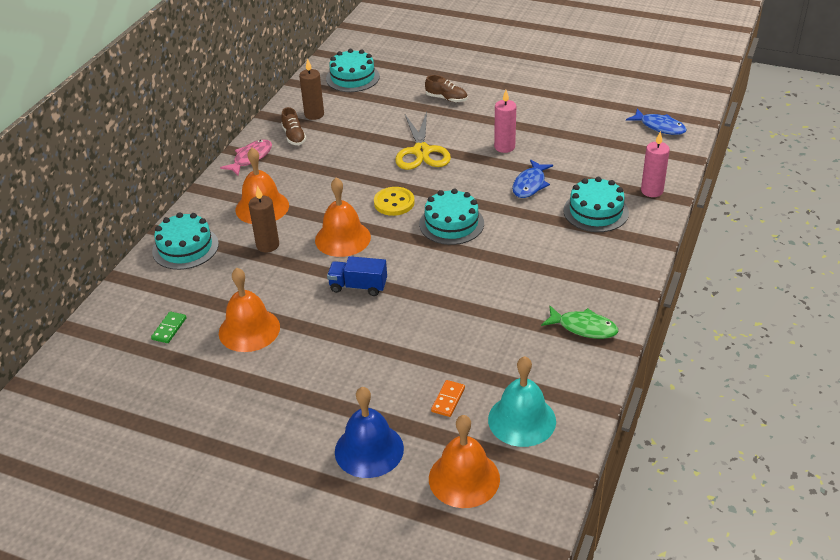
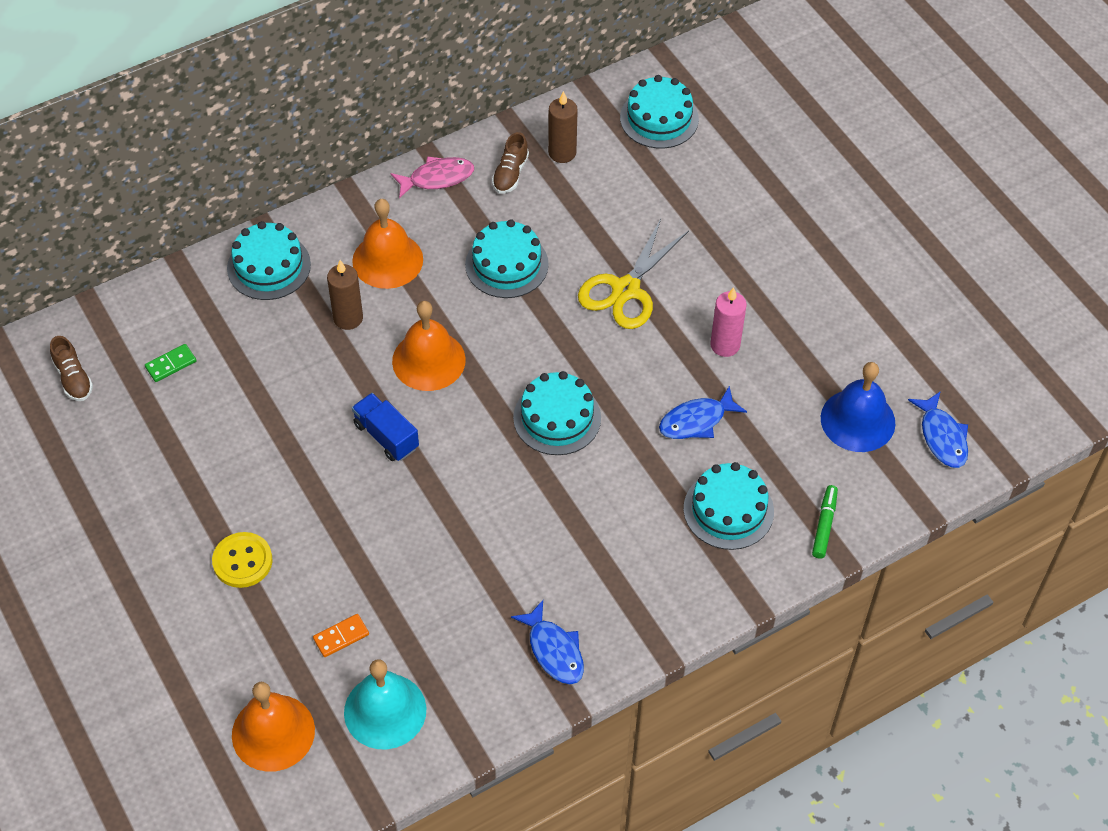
camera: 35 degrees right, 15 degrees up
orange bell [219,268,280,352] -> none
blue bell [335,387,404,478] -> blue bell moved to [821,362,895,452]
yellow button [374,187,415,216] -> yellow button moved to [212,532,272,588]
brown shoe [425,75,468,102] -> brown shoe moved to [50,336,93,401]
green fish [541,306,618,339] -> blue fish [511,600,584,684]
pink candle [641,131,670,197] -> green marker [812,485,838,559]
none -> turquoise cake [465,219,549,298]

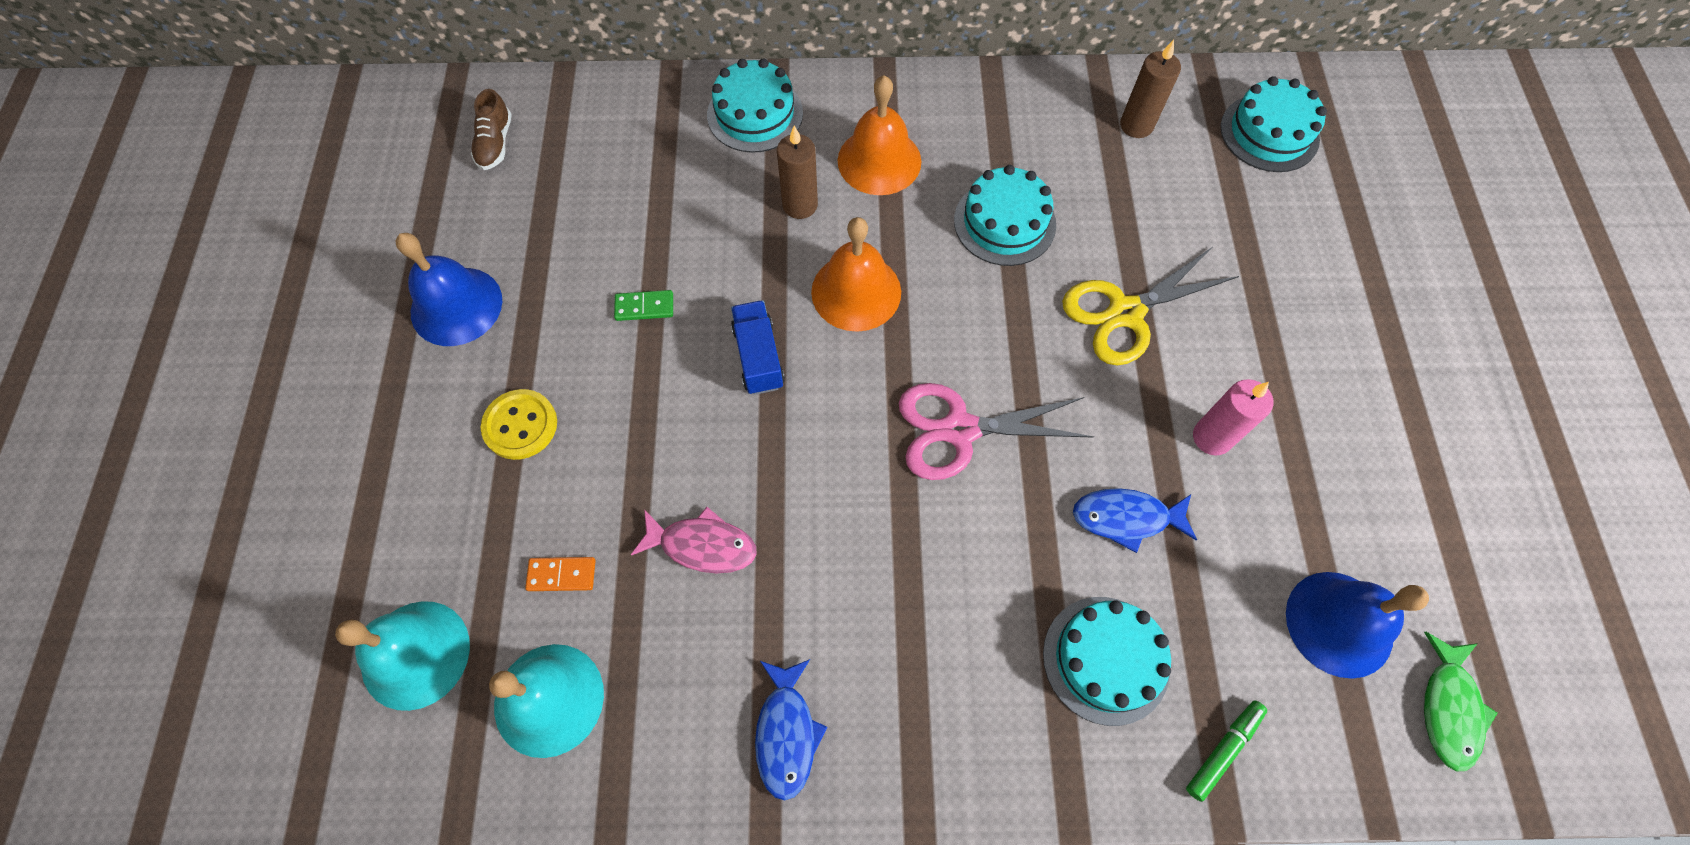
camera: 30 degrees right, 10 degrees up
green domino [145,344,196,382] -> green domino moved to [614,290,673,321]
orange bell [232,682,315,772] -> turquoise bell [335,601,470,711]
pink fish [391,156,474,198] -> pink fish moved to [631,507,757,573]
brown shoe [492,132,529,194] -> none
turquoise cake [513,371,601,455] -> pink scissors [899,383,1094,480]
blue fish [908,391,968,468] -> green fish [1424,632,1497,771]
none -> blue bell [396,233,502,346]

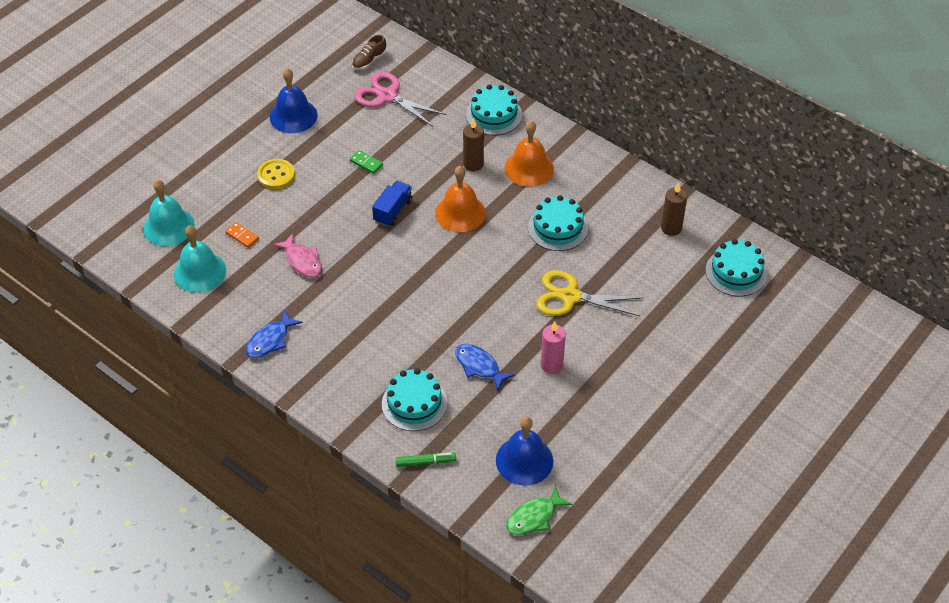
camera: 40 degrees right, 15 degrees down
pink scissors [899,383,1094,480] -> pink scissors moved to [354,72,446,127]

